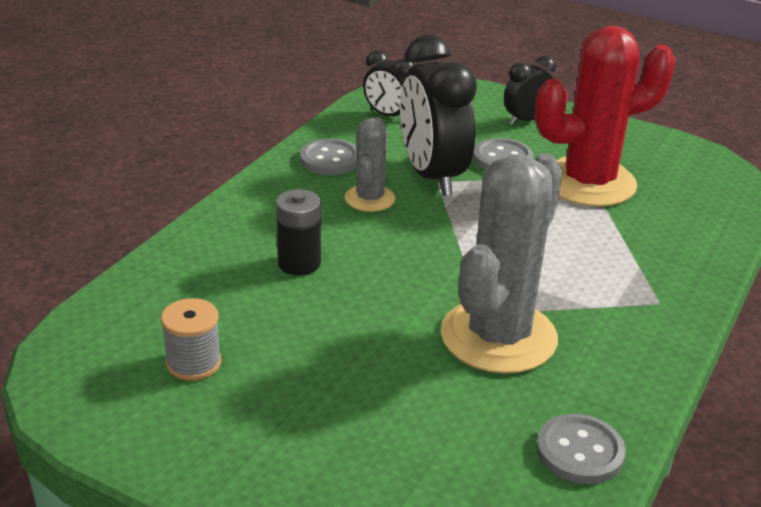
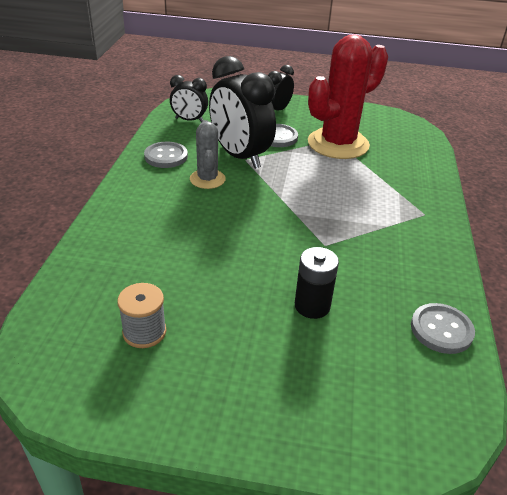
camera: 20 degrees left, 5 degrees up
black battery [276,189,321,275] -> black battery moved to [295,247,339,319]
grey cactus [441,153,563,374] -> none

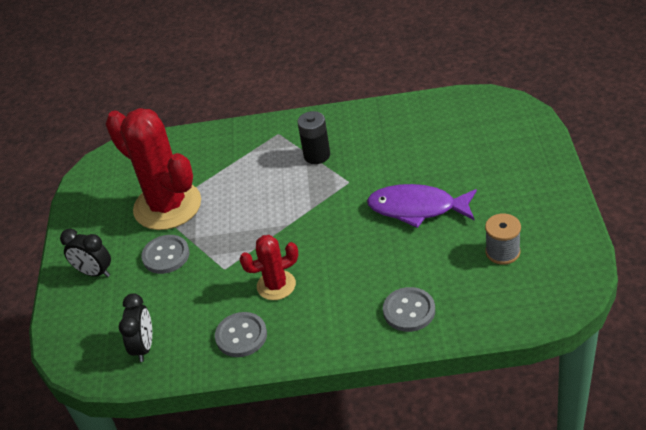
camera: 95 degrees left, 5 degrees up
grey cactus [190,120,226,189] -> red cactus [239,235,298,300]
black clock [209,56,276,169] -> none
black battery [295,247,339,319] -> black battery moved to [297,111,330,164]
grey button [411,303,475,354] -> grey button moved to [383,287,435,332]
none -> purple fish [367,184,477,228]

